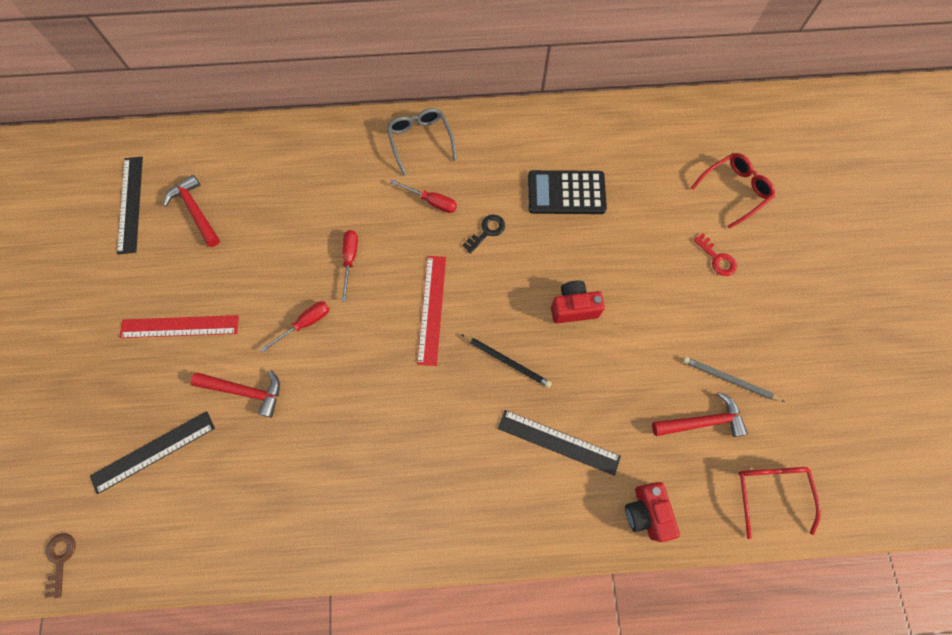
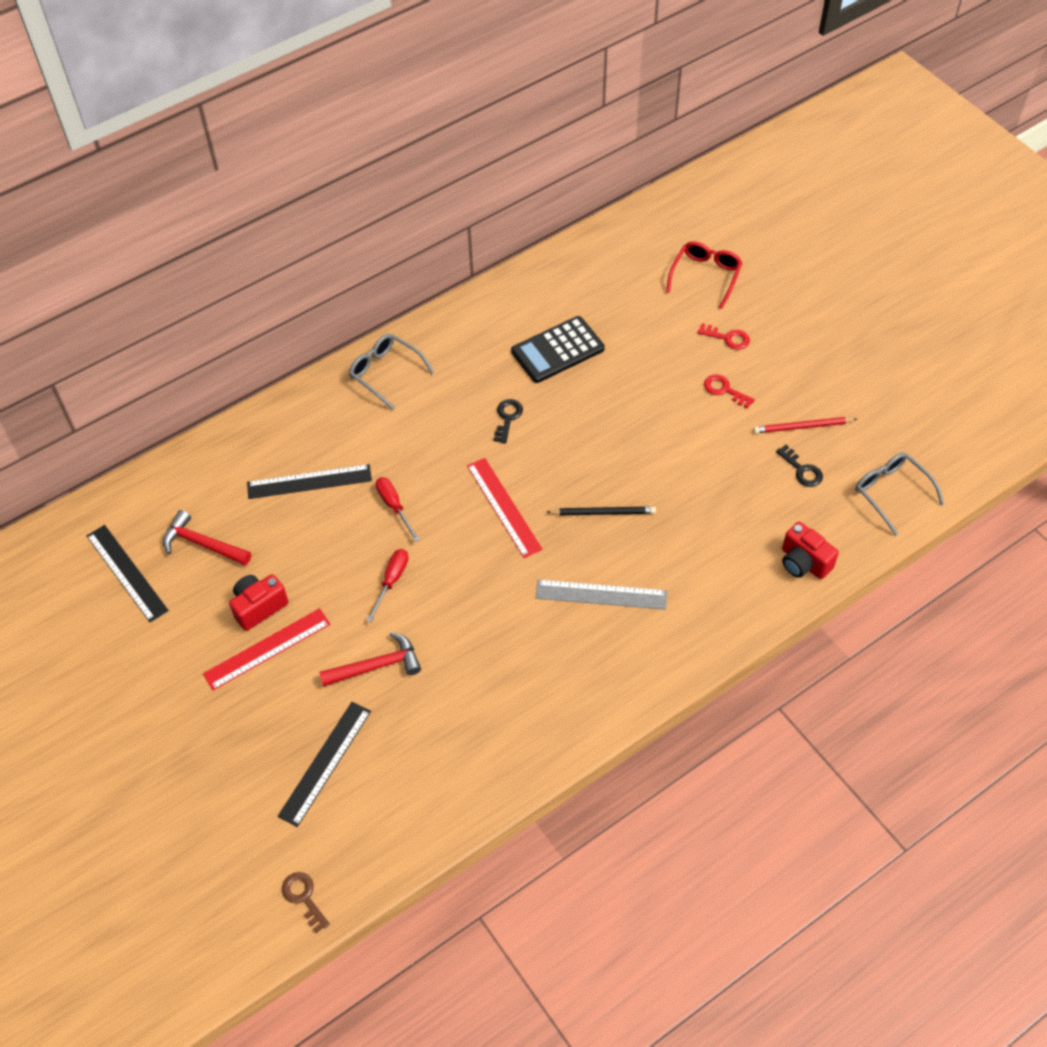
camera: 30 degrees left, 15 degrees down
red screwdriver [390,179,457,213] -> none
black ruler [498,410,621,476] -> black ruler moved to [247,464,372,499]
red camera [551,281,605,323] -> red camera moved to [229,574,288,631]
red hammer [652,392,748,437] -> black key [776,445,823,487]
grey pencil [683,357,785,402] -> red pencil [753,417,857,433]
red glasses [738,467,821,539] -> grey glasses [855,452,944,536]
none -> grey ruler [536,579,667,610]
none -> red key [704,374,755,409]

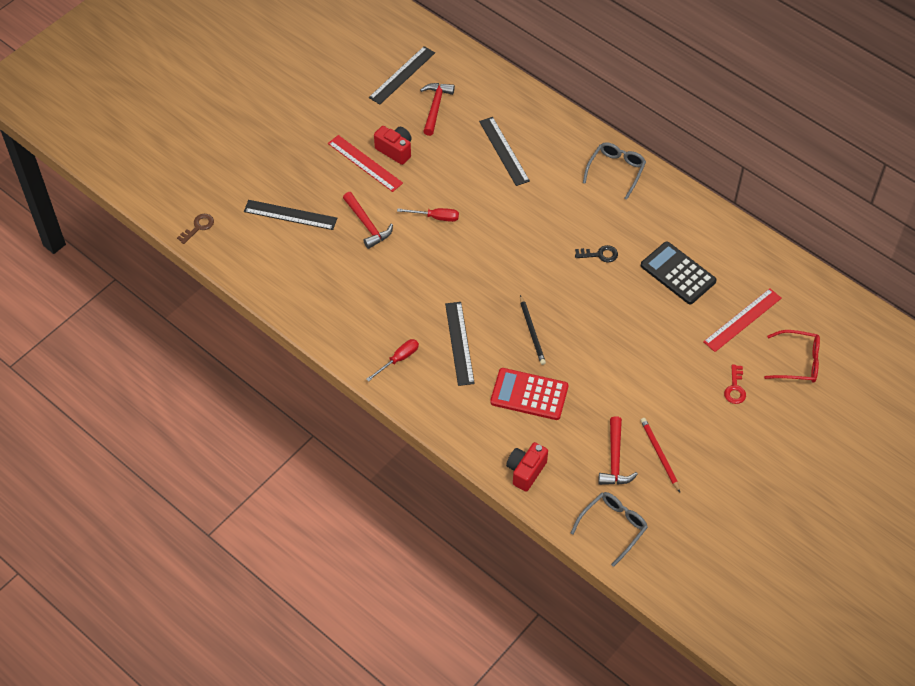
camera: 75 degrees right, 0 degrees up
red screwdriver [376,477,420,542] -> red screwdriver moved to [366,339,419,382]
red ruler [467,458,543,558] -> red ruler moved to [703,288,782,352]
grey ruler [536,579,667,610] -> black ruler [445,302,475,386]
red key [704,374,755,409] -> none
black key [776,445,823,487] -> red hammer [598,416,638,485]
none -> red calculator [490,368,568,420]

